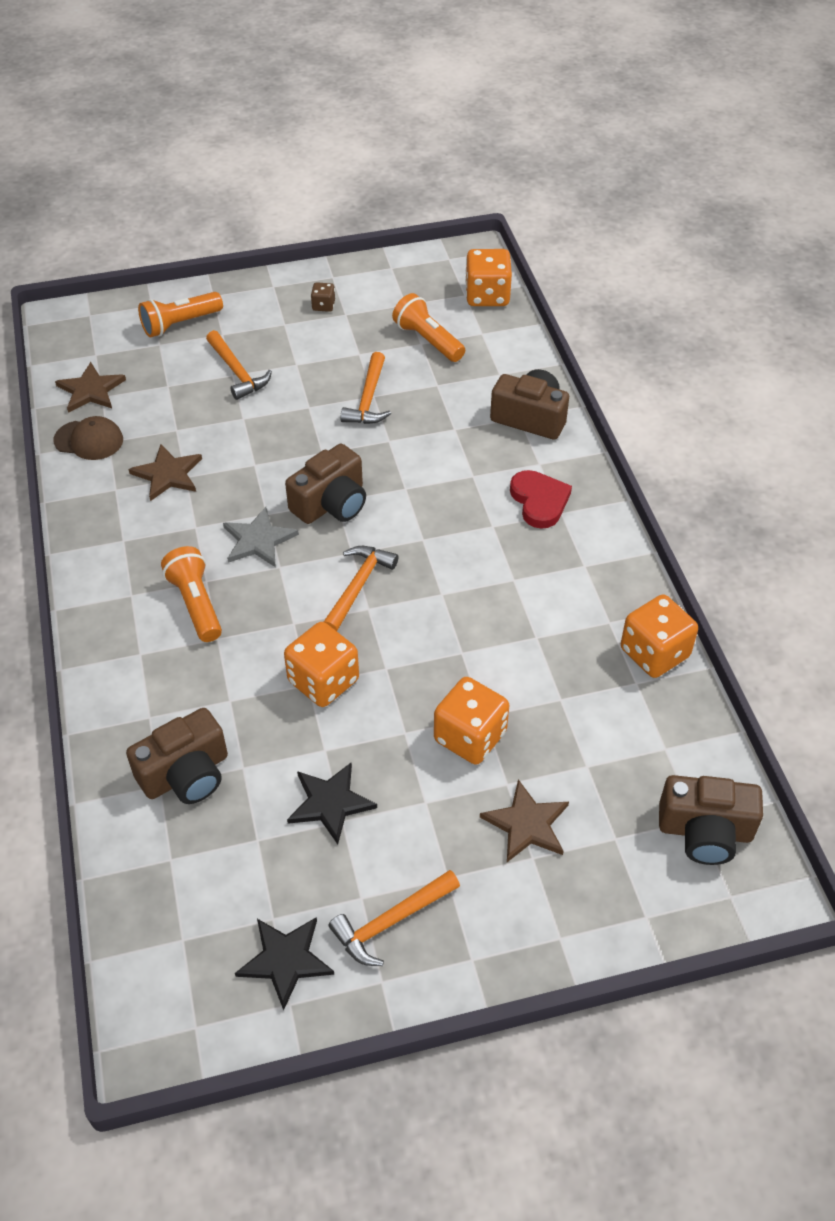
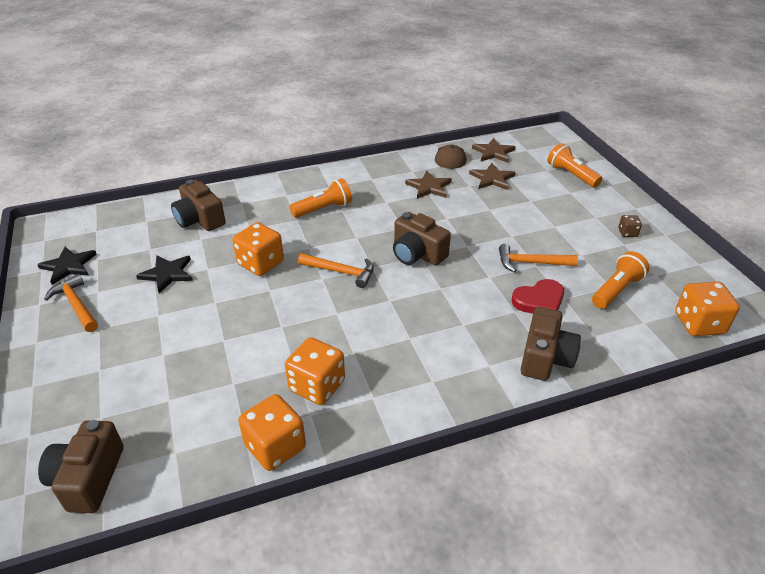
camera: 85 degrees right, 10 degrees down
orange hammer [206,330,272,400] -> none
grey star [223,507,299,567] -> none
orange dice [434,677,509,765] -> orange dice moved to [285,337,345,405]
brown star [480,779,569,862] -> brown star moved to [469,163,516,190]
red heart [510,470,572,529] -> red heart moved to [512,279,564,314]

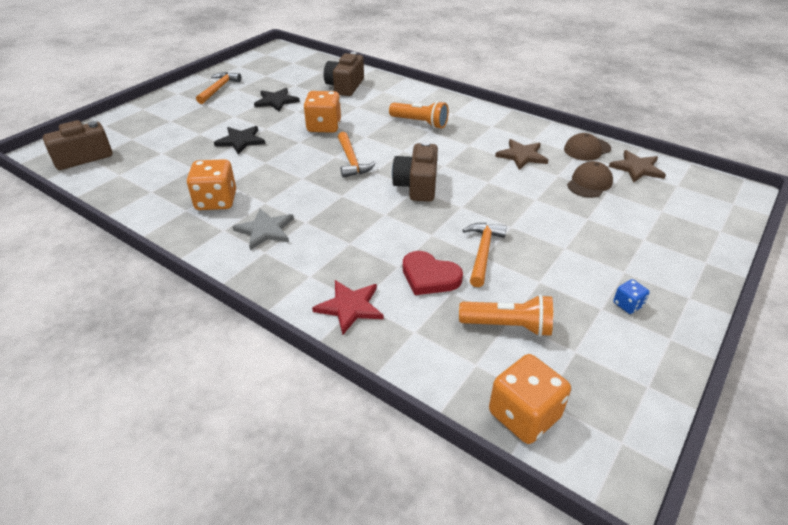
camera: 55 degrees right, 0 degrees up
black star [37,247,96,285] -> black star moved to [214,126,265,154]
orange dice [238,394,306,471] -> none
brown star [469,163,516,190] -> brown cap [567,161,613,198]
orange hammer [499,244,578,272] -> orange hammer turned 45 degrees clockwise [463,223,507,287]
brown camera [520,307,581,381] -> red star [312,280,384,335]
orange flashlight [548,143,602,188] -> none
brown dice [618,215,642,237] -> blue dice [613,279,649,314]
none -> grey star [232,209,294,250]

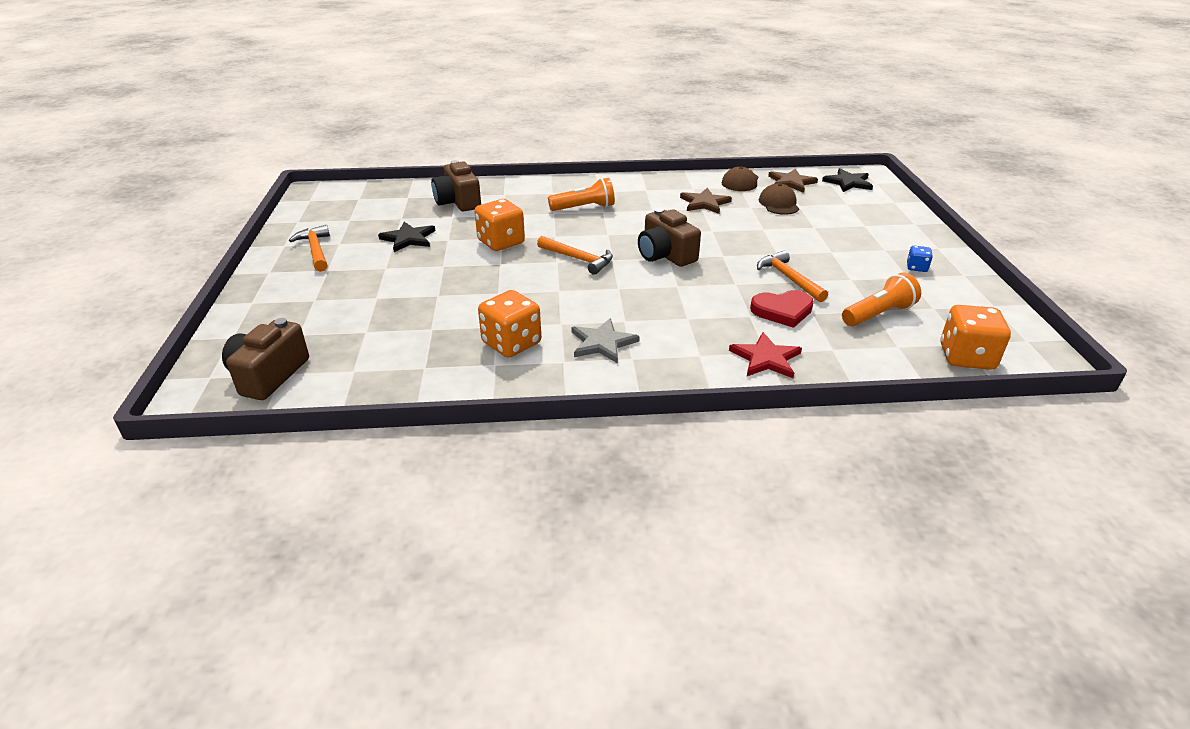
camera: 40 degrees left, 5 degrees down
black star [214,126,265,154] -> black star moved to [822,168,873,192]

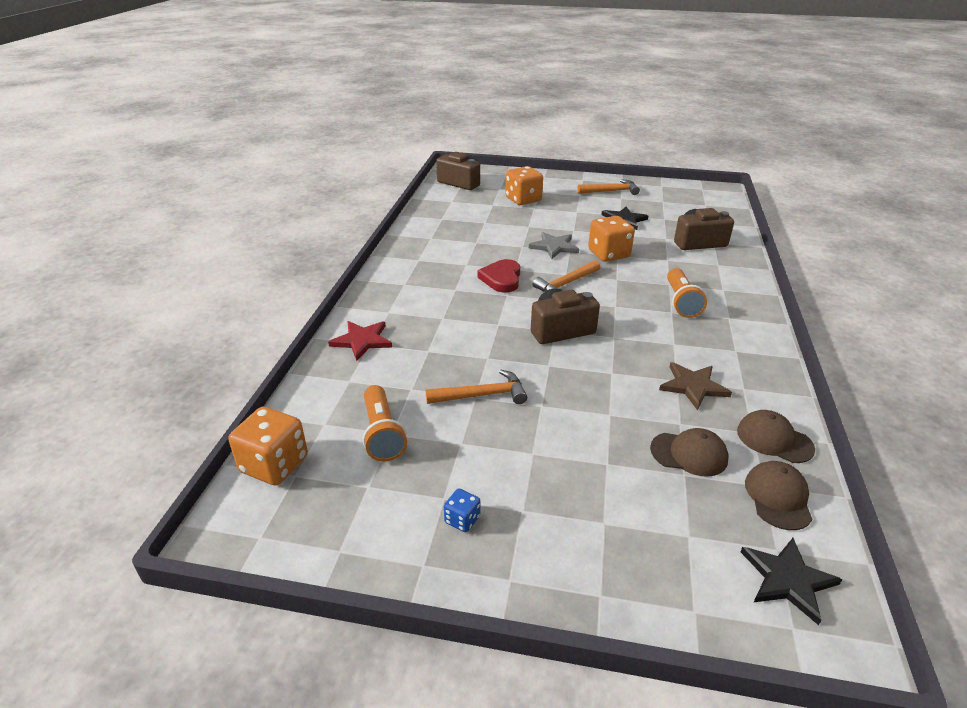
camera: 105 degrees right, 0 degrees up
orange dice [478,290,541,358] -> orange dice moved to [505,166,543,205]
grey star [572,318,640,363] -> grey star moved to [529,232,579,259]
red heart [750,290,814,328] -> red heart moved to [477,259,520,293]
brown star [768,169,818,193] -> brown cap [745,461,812,530]

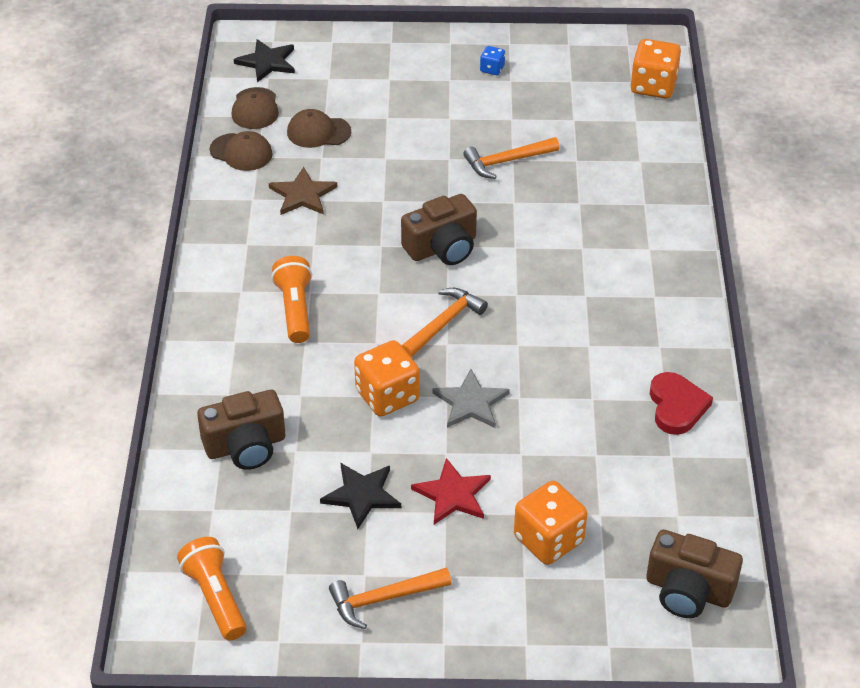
camera: 170 degrees right, 10 degrees up
red star [328,321,392,361] -> red star moved to [411,458,491,525]
orange flashlight [363,385,407,461] -> orange flashlight moved to [177,537,247,641]
red heart [477,259,520,293] -> red heart moved to [650,372,713,435]

